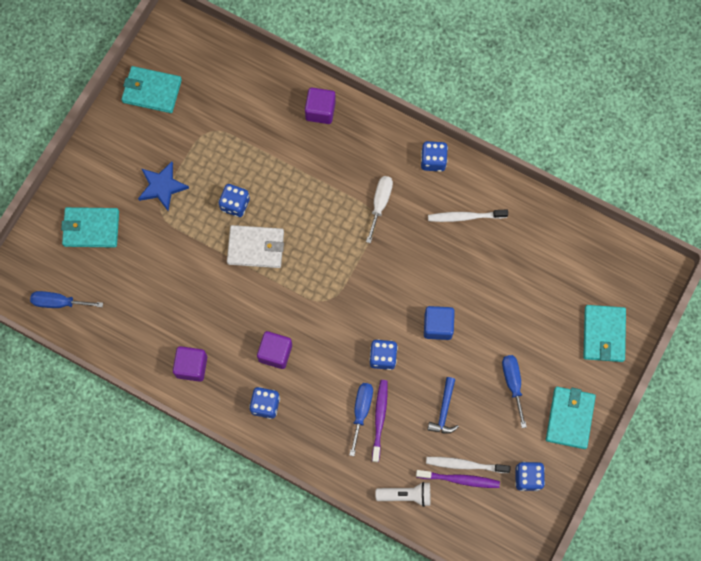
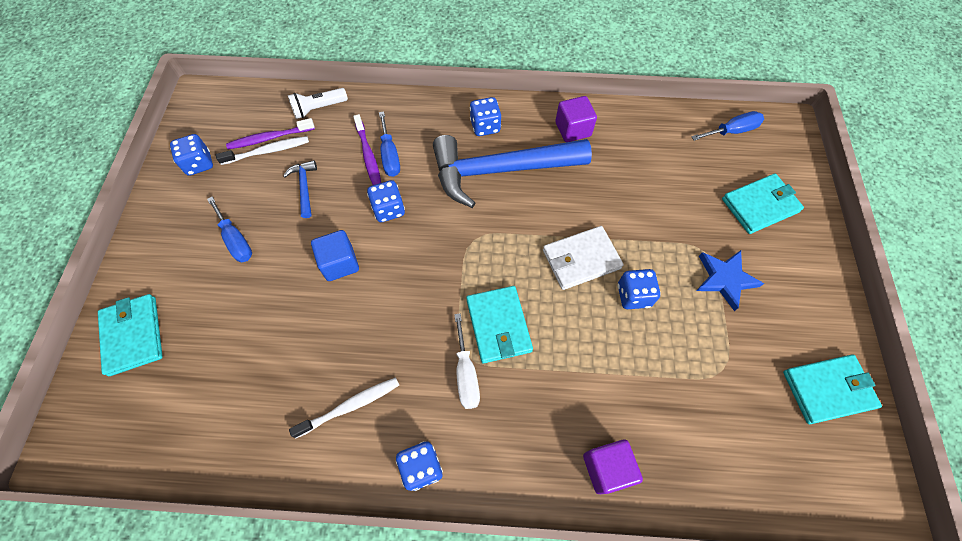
camera: 155 degrees right, 10 degrees down
purple cube [257,331,292,369] -> blue hammer [433,135,592,208]
turquoise wallet [546,387,596,449] -> turquoise wallet moved to [466,286,533,363]

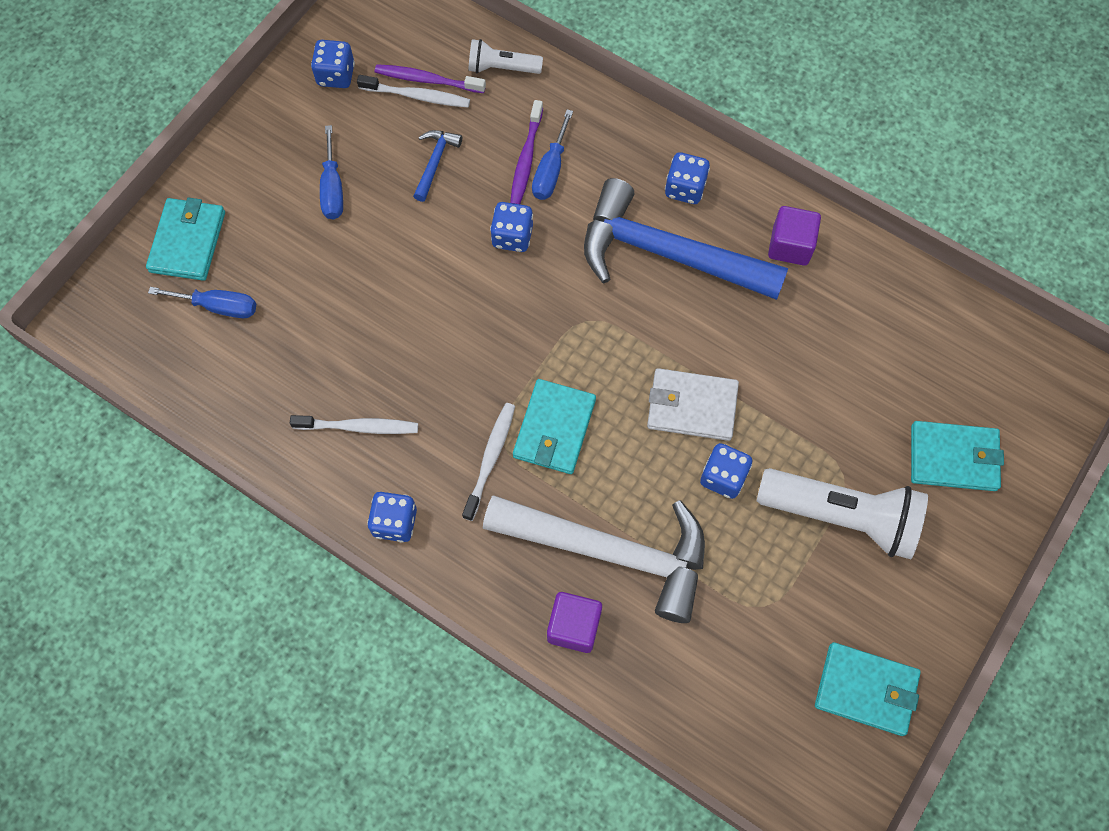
camera: 30 degrees right, 5 degrees up
blue cube [311,230,359,281] -> none
white screwdriver [454,313,480,409] -> white toothbrush [462,403,515,521]
blue screwdriver [691,111,764,141] -> blue screwdriver moved to [148,287,256,318]
blue star [696,250,764,311] -> white flashlight [757,468,928,559]
none -> white hammer [483,495,705,623]

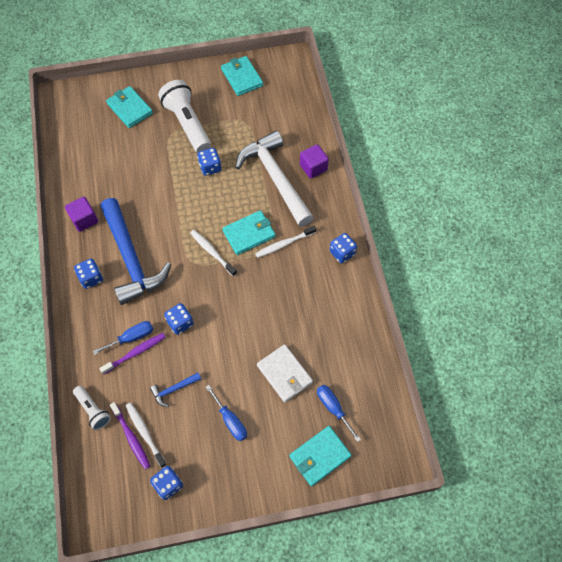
camera: 135 degrees left, 5 degrees down
white toothbrush [290,415,418,434] -> white toothbrush moved to [190,230,237,276]
blue screwdriver [320,125,343,220] -> blue screwdriver turned 105 degrees clockwise [206,385,247,441]
white wallet [647,368,739,441] -> white wallet moved to [257,344,313,403]

